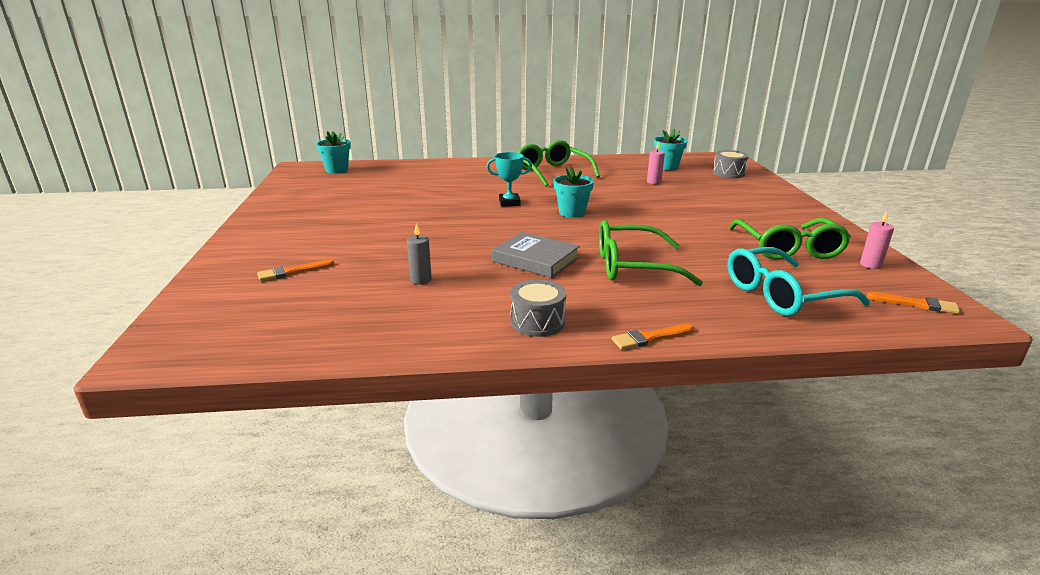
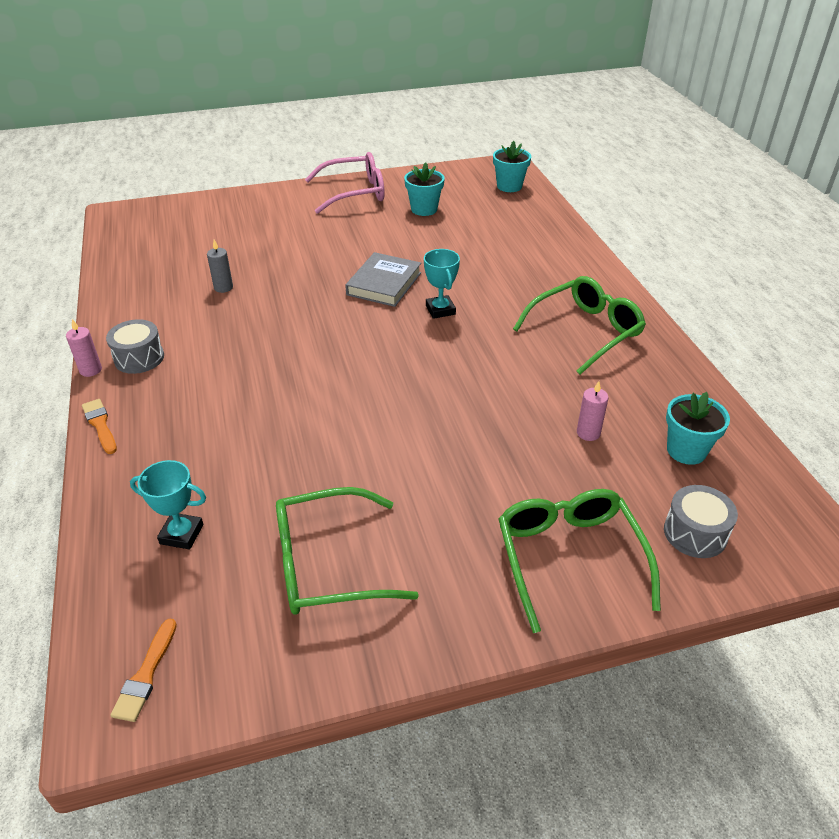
camera: 80 degrees right, 15 degrees up
orange brush [257,260,334,281] -> none
grey book [492,232,580,278] -> grey book moved to [345,252,421,307]
turquoise flower pot [554,167,594,218] -> turquoise flower pot moved to [404,162,445,216]
green glasses [599,220,703,286] -> green glasses moved to [498,489,661,633]
turquoise glasses [727,247,870,316] -> turquoise trophy [130,460,206,549]
pink candle [860,211,894,269] -> pink candle moved to [66,319,102,377]
none -> pink glasses [305,152,385,214]

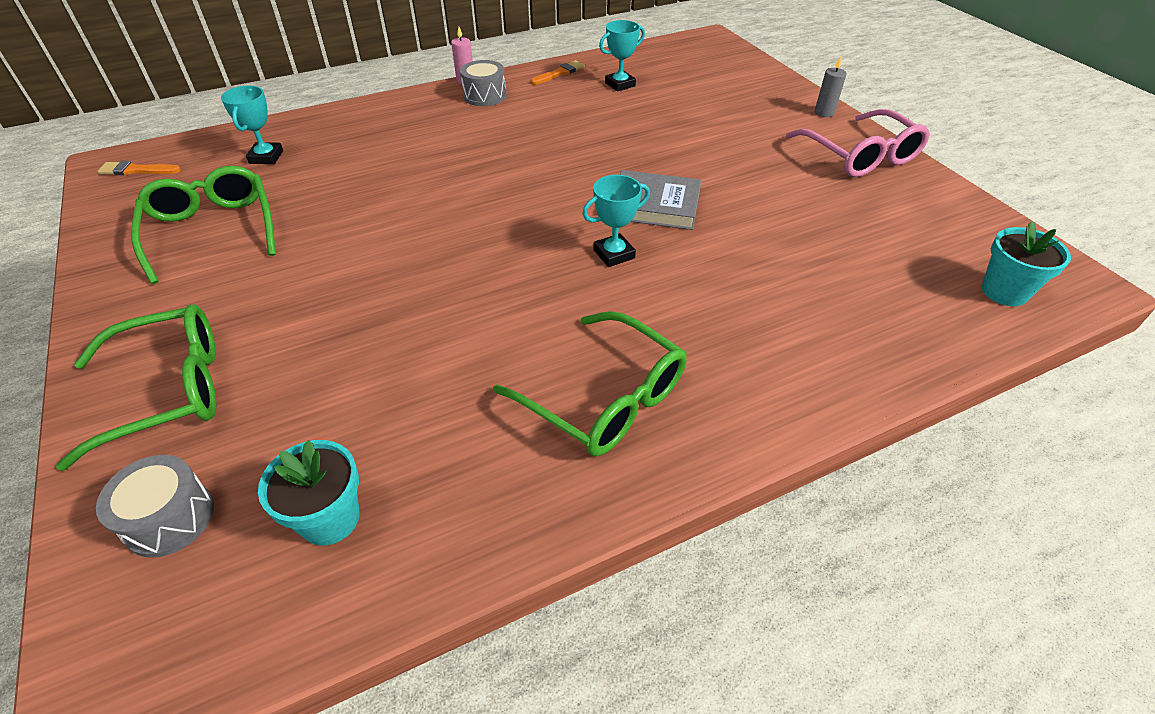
camera: 80 degrees right, 5 degrees up
orange brush [82,399,117,454] -> orange brush moved to [531,60,585,85]
grey candle [207,240,233,293] -> grey candle moved to [815,56,847,117]
turquoise flower pot [404,162,445,216] -> none
pink candle [577,381,608,441] -> none
none -> turquoise trophy [599,20,645,92]

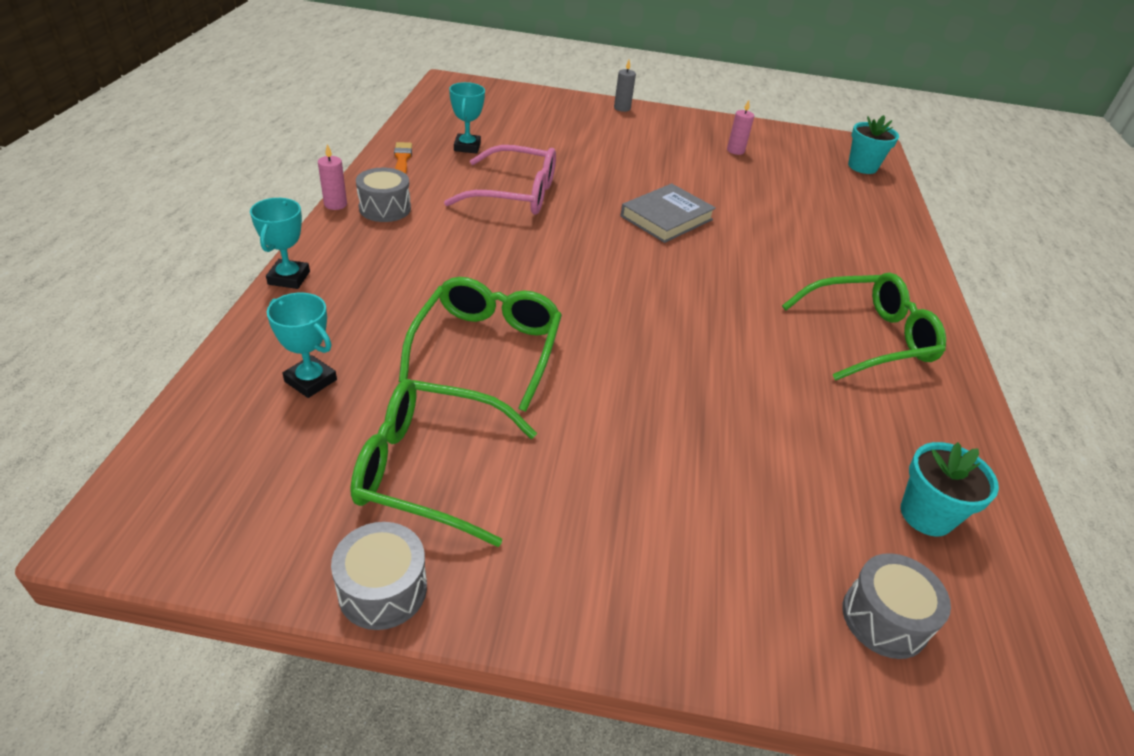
camera: 60 degrees left, 5 degrees down
green glasses [56,304,217,471] -> green glasses moved to [399,277,562,412]
orange brush [97,161,181,175] -> none
turquoise trophy [582,175,650,267] -> turquoise trophy moved to [250,198,310,289]
pink glasses [786,109,930,177] -> pink glasses moved to [444,145,556,215]
none -> grey drum [331,522,427,630]
none -> pink candle [727,100,754,155]

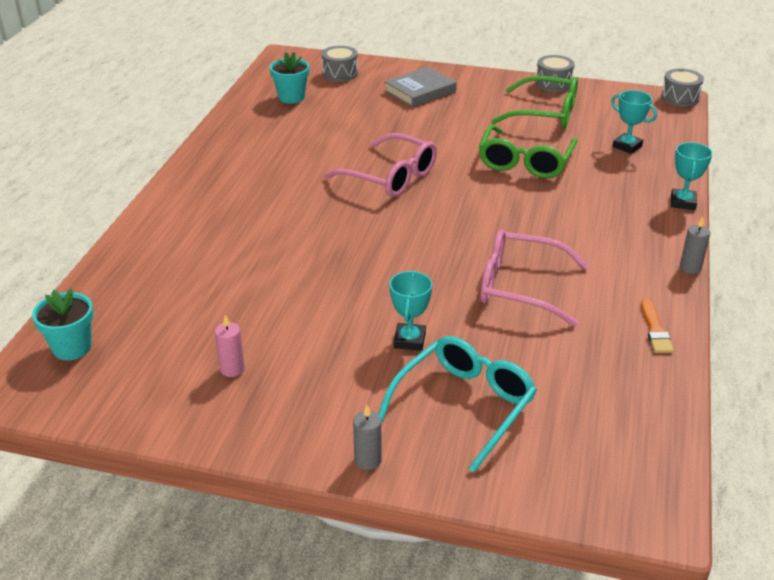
camera: 170 degrees left, 5 degrees down
pink candle [318,144,347,210] -> grey candle [680,216,711,274]
grey drum [356,168,411,222] -> grey drum moved to [661,69,704,107]
turquoise trophy [449,82,485,154] -> turquoise trophy moved to [389,271,432,351]
grey book [621,183,716,243] -> grey book moved to [384,67,457,107]
green glasses [782,273,946,381] -> none
none -> pink glasses [324,133,437,197]
none -> turquoise glasses [378,336,537,473]

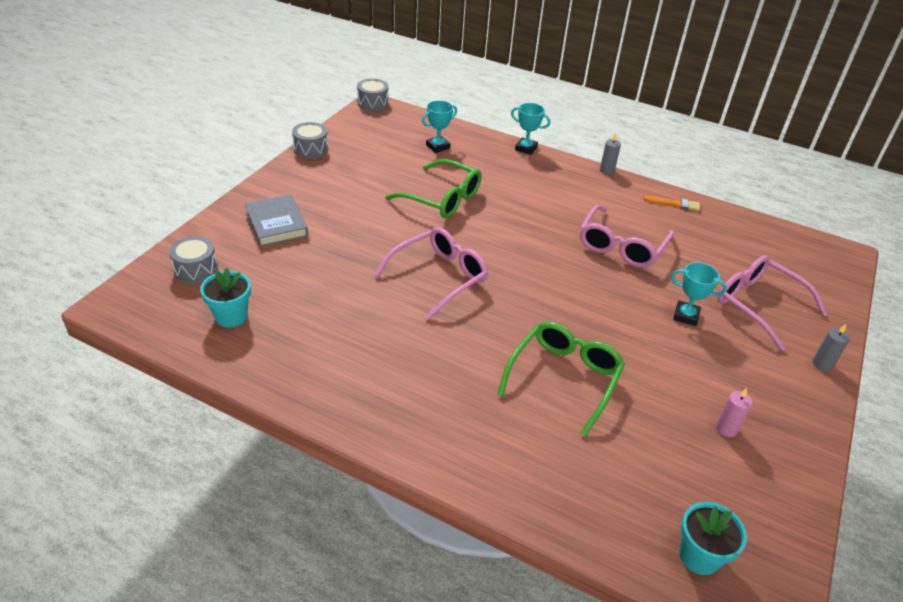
camera: 80 degrees left, 5 degrees up
turquoise glasses [378,336,537,473] -> pink glasses [717,255,828,351]
green glasses [491,76,578,129] -> green glasses moved to [497,322,625,436]

